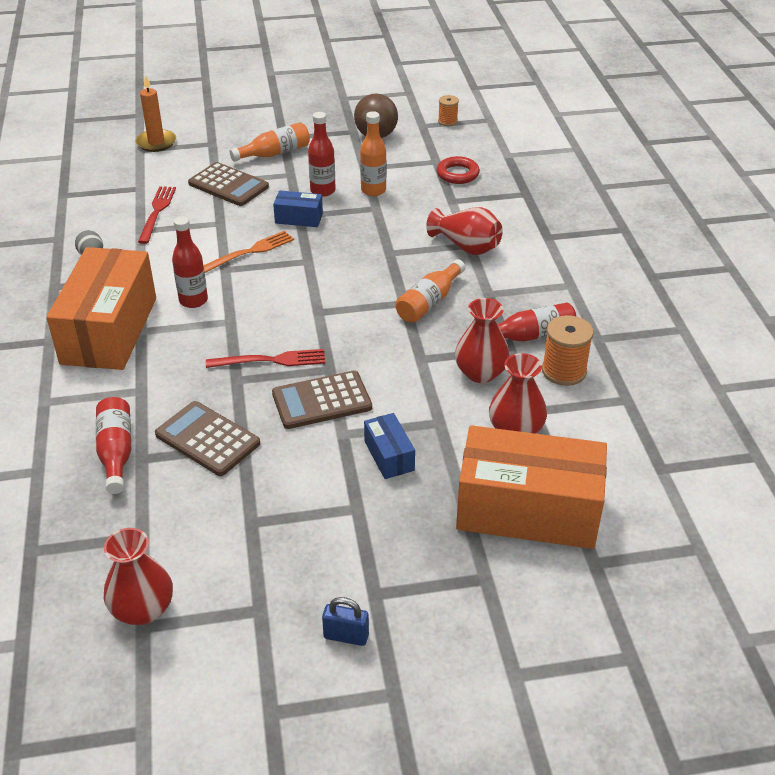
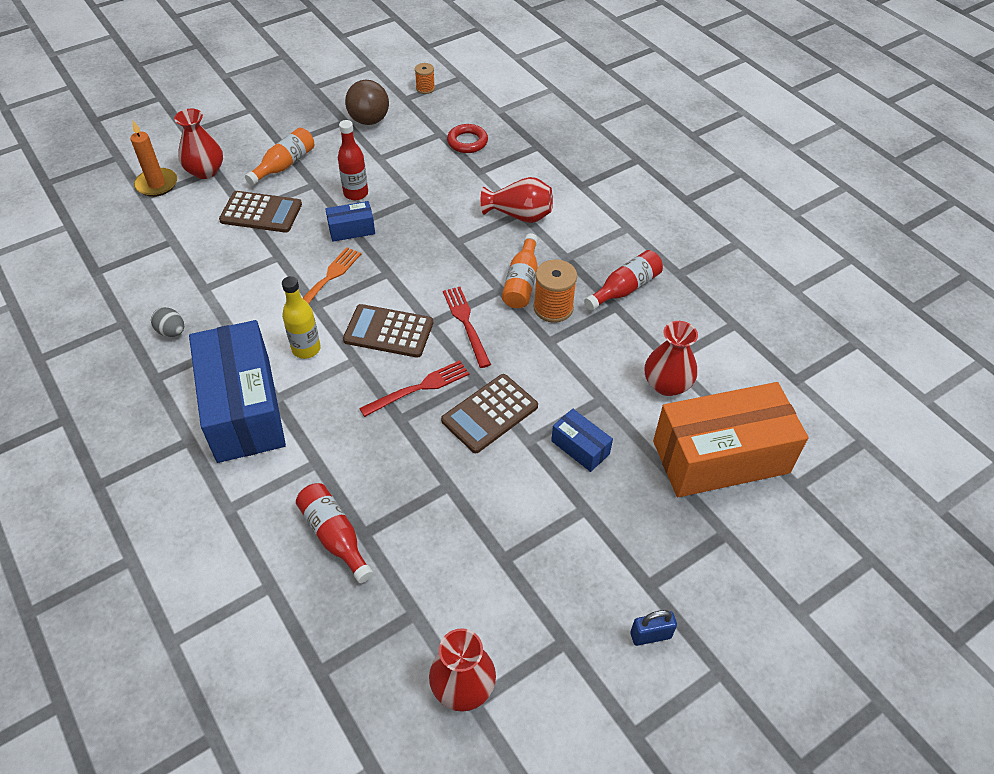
camera: 25 degrees left, 10 degrees up
orange box [46,247,156,370] -> blue box [189,320,286,463]
red fork [138,186,176,244] -> red fork moved to [443,287,491,368]
brown calculator [155,401,260,476] -> brown calculator moved to [343,304,433,358]
red bottle [172,216,208,308] -> yellow bottle [282,276,321,359]
orange bottle [360,111,387,196] -> none
red vase [455,298,510,383] -> red vase moved to [174,109,223,179]
orange spool [542,315,594,386] -> orange spool moved to [533,259,577,323]

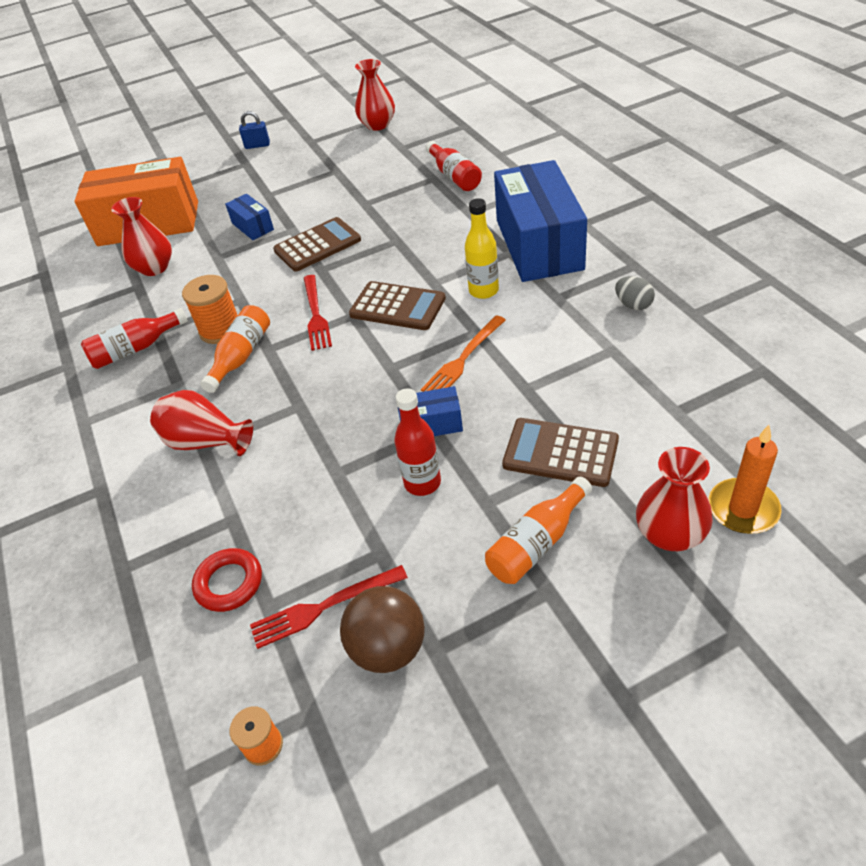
camera: 165 degrees left, 5 degrees down
red fork [359,360,469,417] -> red fork moved to [250,565,408,649]

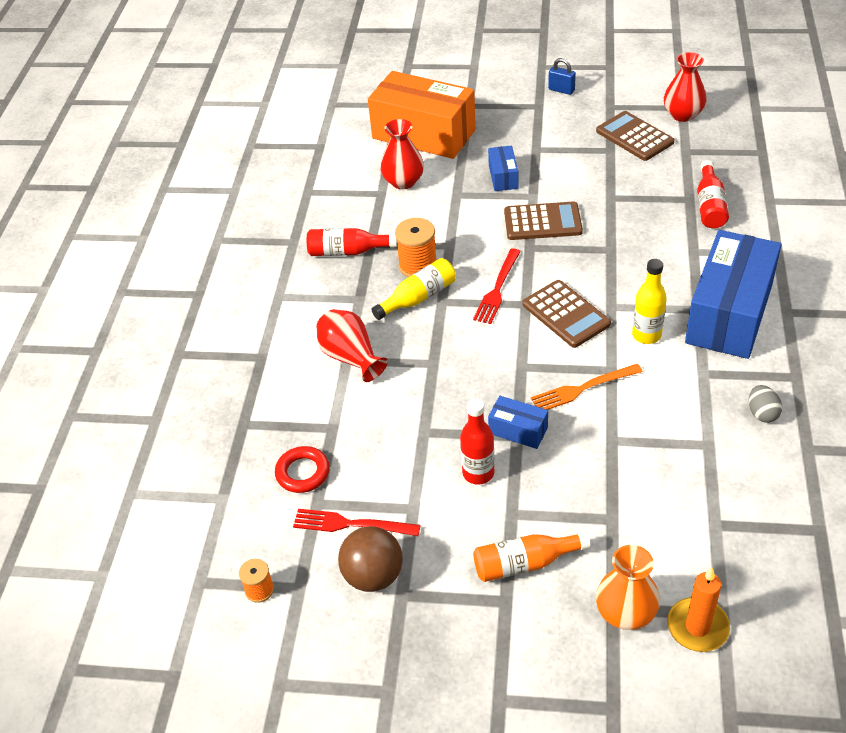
camera: 30 degrees right, 0 degrees up
orange bottle [200,305,270,393] -> yellow bottle [371,258,456,320]
brown calculator [502,418,619,487] -> brown calculator moved to [596,111,675,161]
red vase [636,447,713,551] -> orange vase [596,545,660,630]

